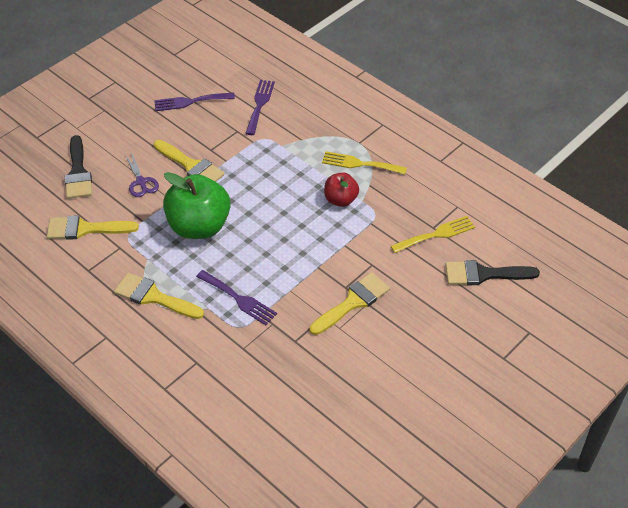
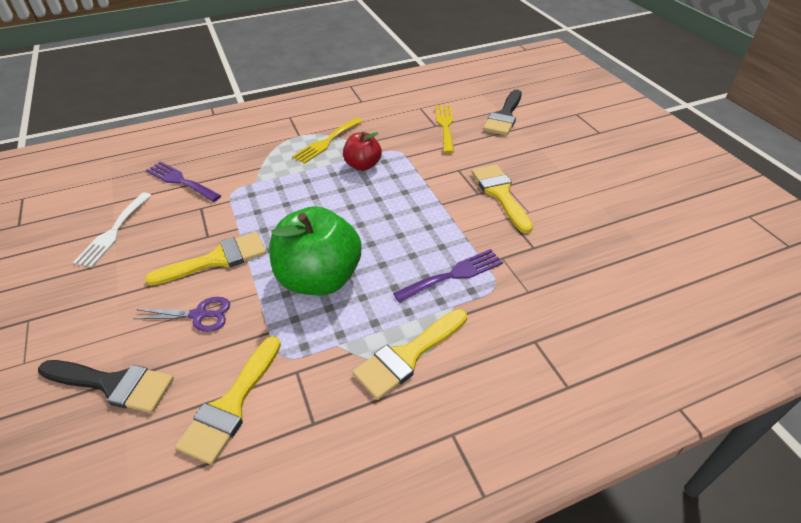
camera: 65 degrees left, 5 degrees down
purple fork [154,92,235,111] -> white fork [73,193,152,268]

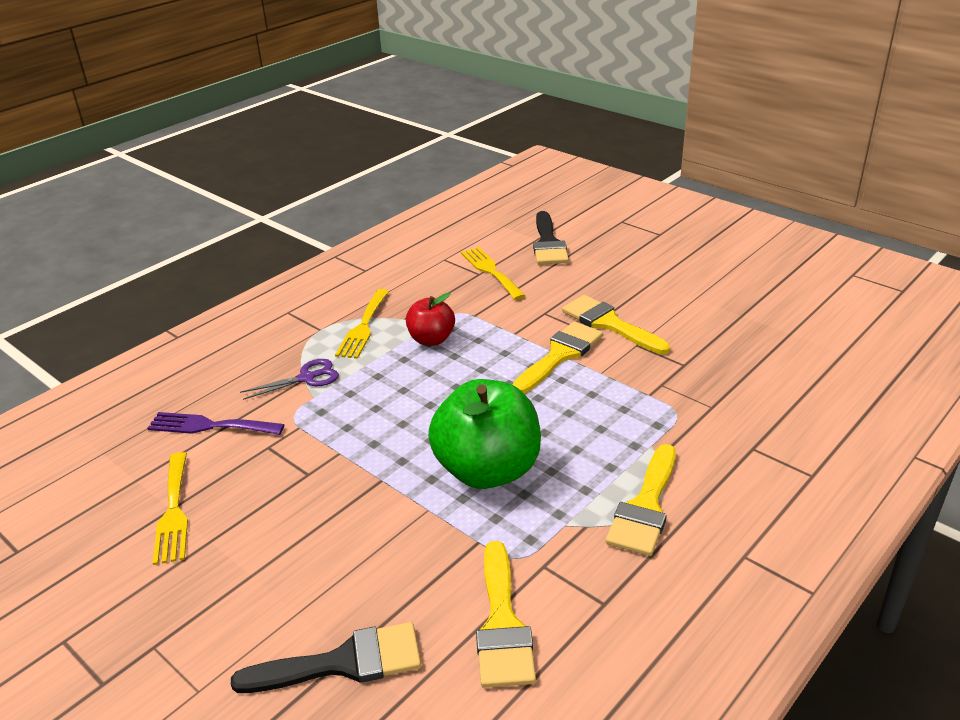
camera: 25 degrees left, 10 degrees down
white fork [73,193,152,268] -> yellow fork [153,452,188,565]
purple scissors [133,297,230,332] -> purple scissors moved to [240,359,339,400]
yellow brush [145,232,266,286] -> yellow brush moved to [512,321,603,394]
purple fork [393,249,503,303] -> none

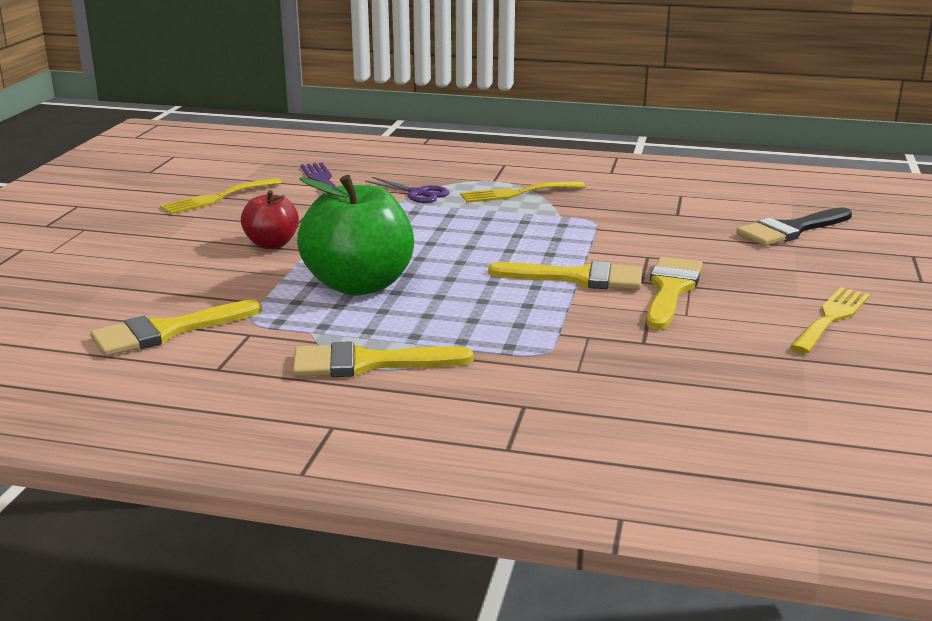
camera: 60 degrees right, 10 degrees down
black brush [231,622,421,693] -> none
red apple [406,292,455,346] -> red apple moved to [241,190,299,249]
yellow fork [461,247,526,300] -> yellow fork moved to [790,287,870,353]

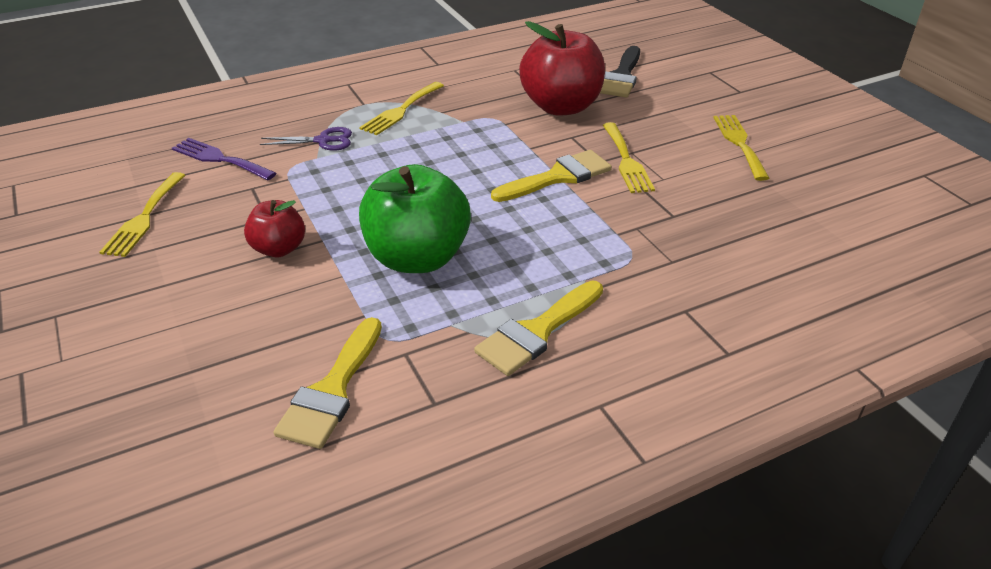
camera: 40 degrees left, 15 degrees up
yellow brush [647,256,703,330] -> yellow fork [603,122,655,193]
none -> red apple [519,21,605,116]

